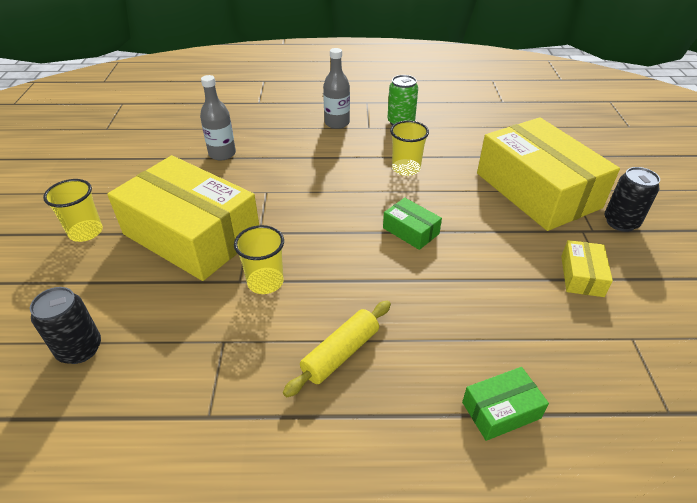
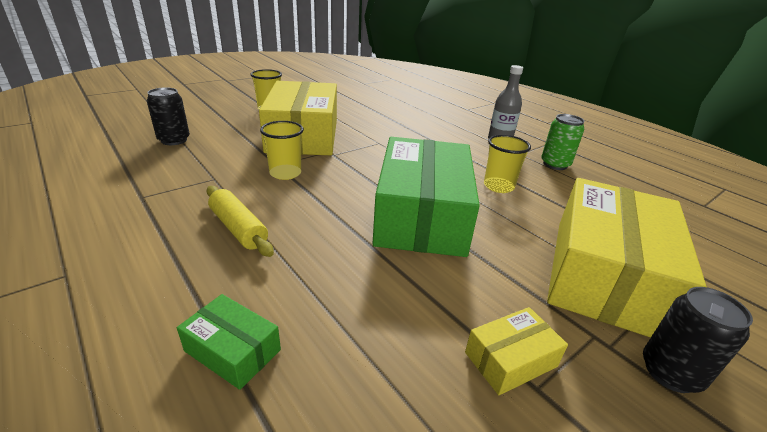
camera: 50 degrees right, 10 degrees down
grey bottle [200,75,236,160] -> none
yellow rolling pin [283,301,391,397] -> yellow rolling pin turned 45 degrees clockwise [206,186,274,257]
green box [383,198,442,250] -> green box [373,137,480,257], size x2.42

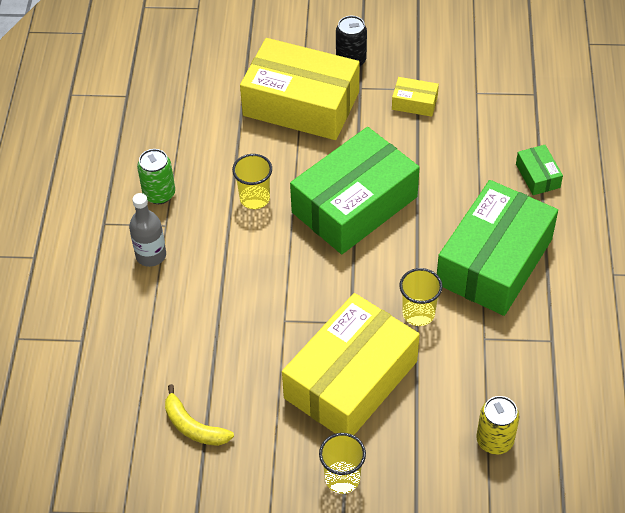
camera: 135 degrees left, 20 degrees up
black can [147,87,190,145] -> yellow can [476,396,520,454]
yellow rolling pin [206,186,274,257] -> green box [437,180,558,316]
yellow box [547,178,707,338] -> yellow box turned 45 degrees clockwise [240,38,360,140]
none -> yellow banana [165,384,234,446]

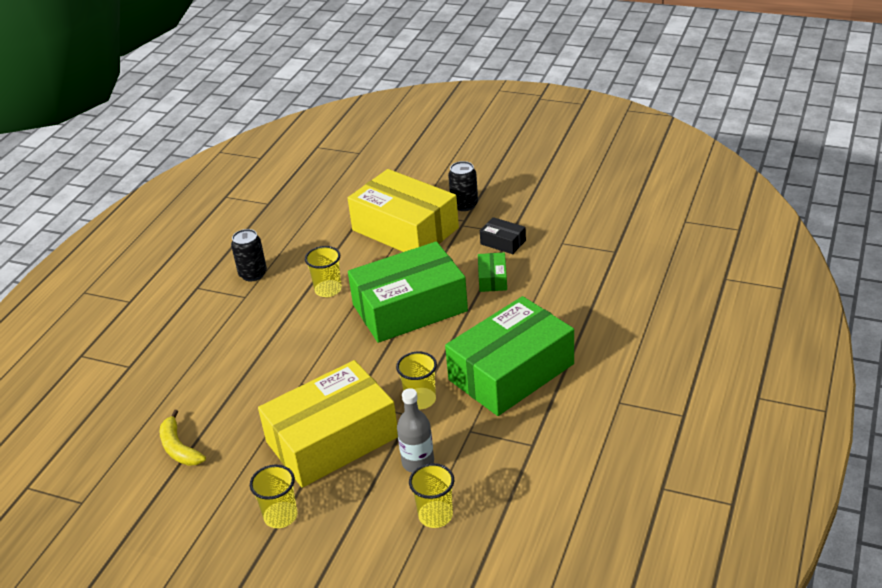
camera: 20 degrees right, 15 degrees down
grey bottle [129,193,166,267] -> grey bottle moved to [397,388,434,473]
green can [137,149,175,204] -> black can [231,229,267,281]
yellow box [392,77,439,117] -> black box [480,217,526,254]
yellow can [476,396,520,454] -> yellow cup [409,463,454,528]
green box [516,145,563,195] -> green box moved to [478,252,507,292]

